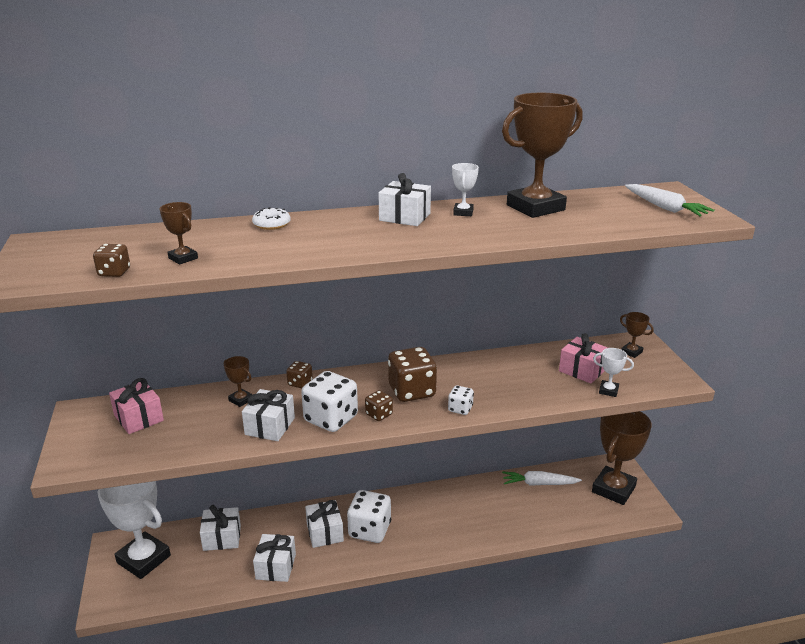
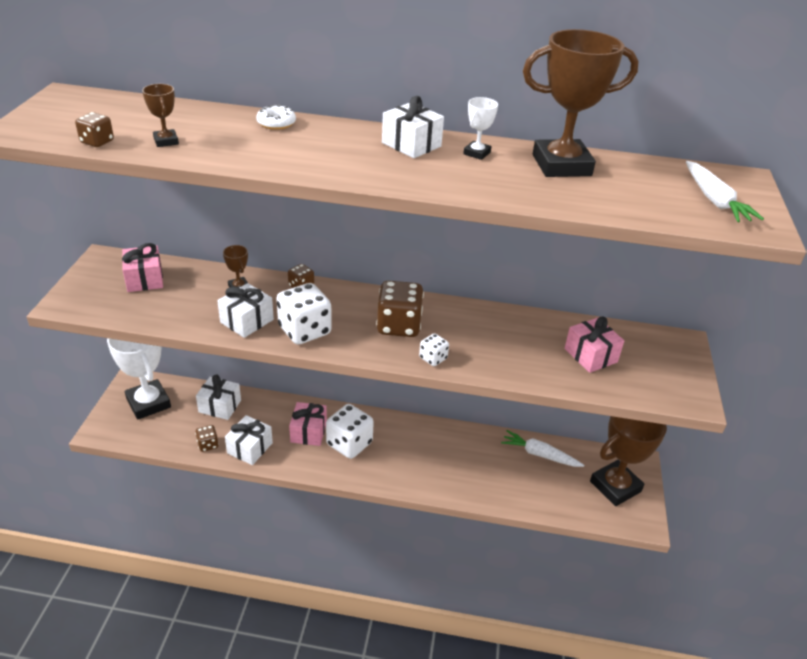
camera: 20 degrees right, 10 degrees up
white gift [305,500,344,548] -> pink gift [289,402,327,446]
brown dice [365,390,393,421] -> brown dice moved to [195,425,219,452]
white trophy [593,348,634,397] -> none
brown trophy [620,312,654,358] -> none

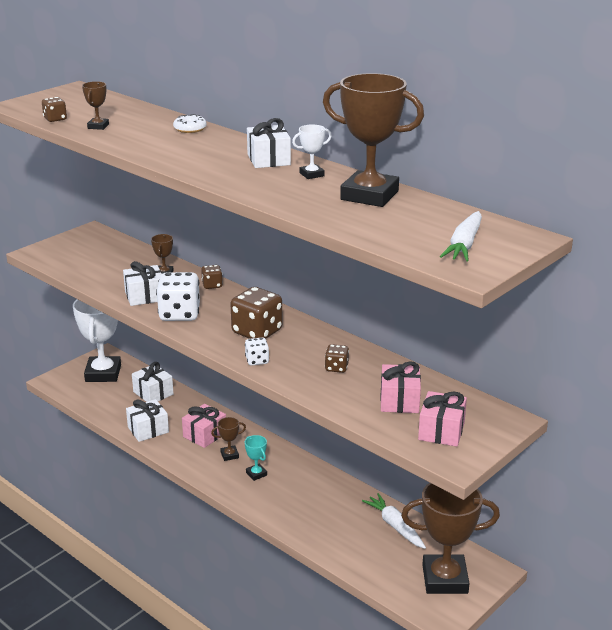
camera: 35 degrees right, 10 degrees down
pink gift [122,243,163,292] -> pink gift moved to [418,391,467,447]
brown dice [195,425,219,452] -> brown dice moved to [325,344,349,373]
white dice [326,404,374,459] -> brown trophy [211,417,246,461]
none -> turquoise trophy [245,435,267,481]

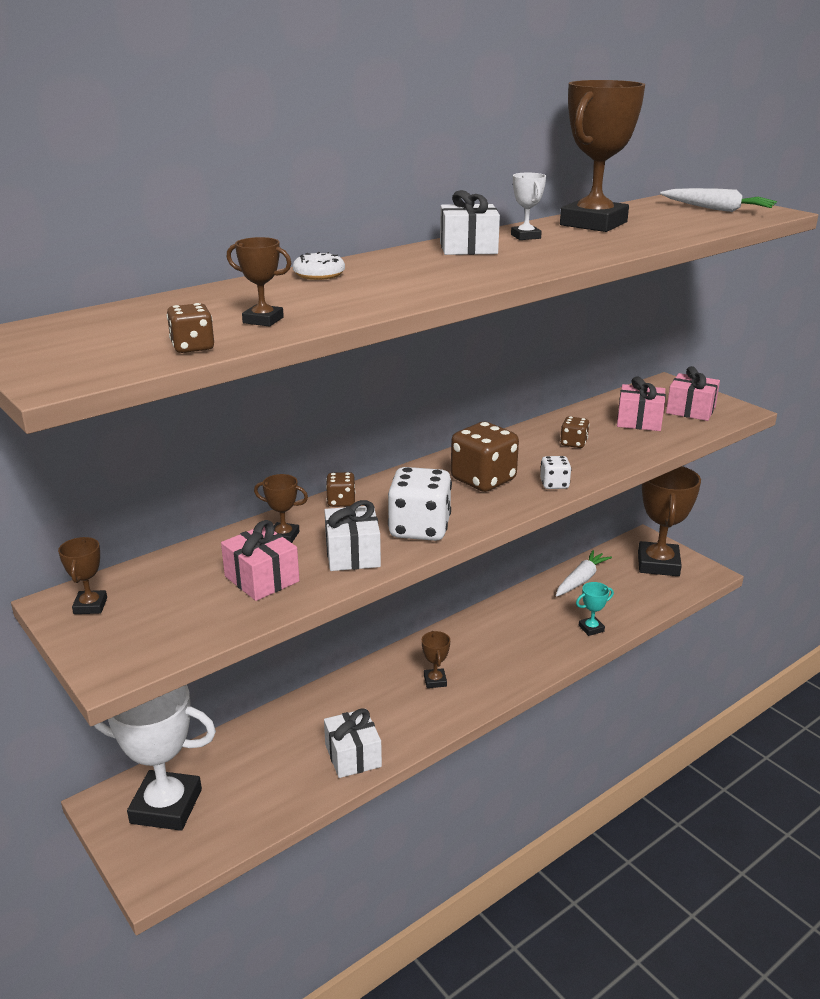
camera: 80 degrees left, 0 degrees up
white gift [132,362,174,402] -> none
pink gift [182,404,226,448] -> pink gift moved to [221,520,300,601]
turquoise trophy [245,435,267,481] -> turquoise trophy moved to [576,582,614,636]
white carrot [362,493,426,549] -> white carrot turned 150 degrees clockwise [556,550,612,596]
none -> brown trophy [58,537,107,614]

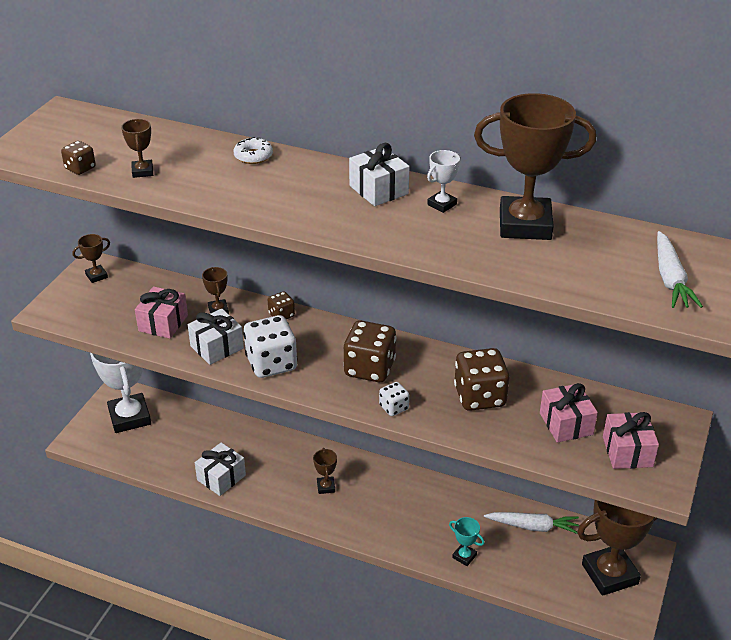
camera: 60 degrees right, 10 degrees up
brown trophy [422,631,450,688] -> brown trophy turned 60 degrees counterclockwise [313,448,337,494]
brown dice [560,416,590,448] -> brown dice [454,348,510,411], size x1.96

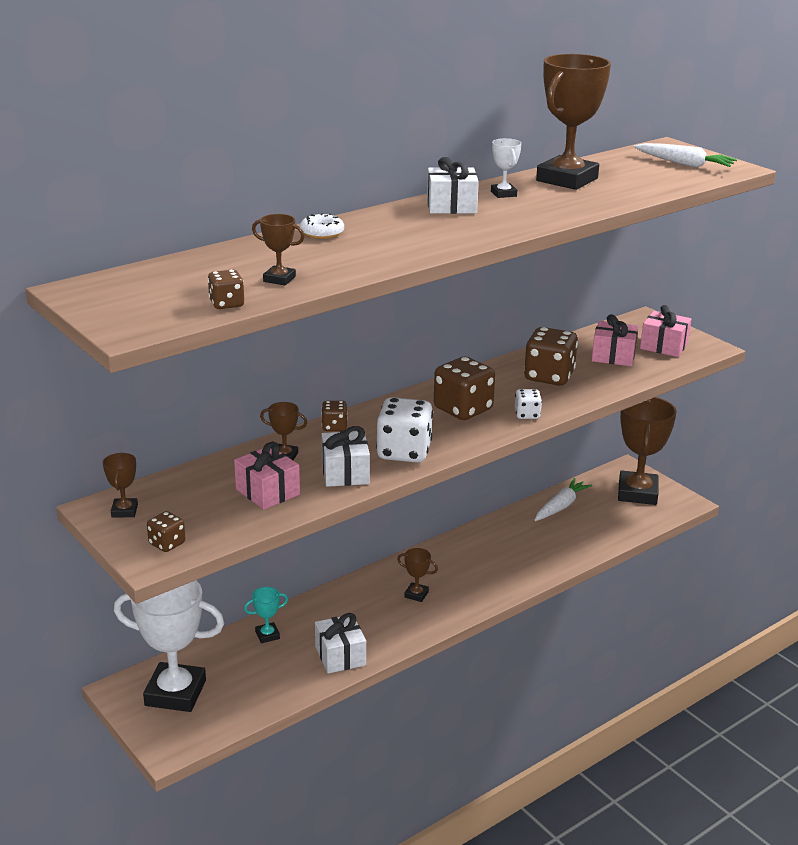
camera: 60 degrees left, 10 degrees down
turquoise trophy [449,517,485,566] -> turquoise trophy moved to [244,587,288,643]
none -> brown dice [147,511,186,552]

